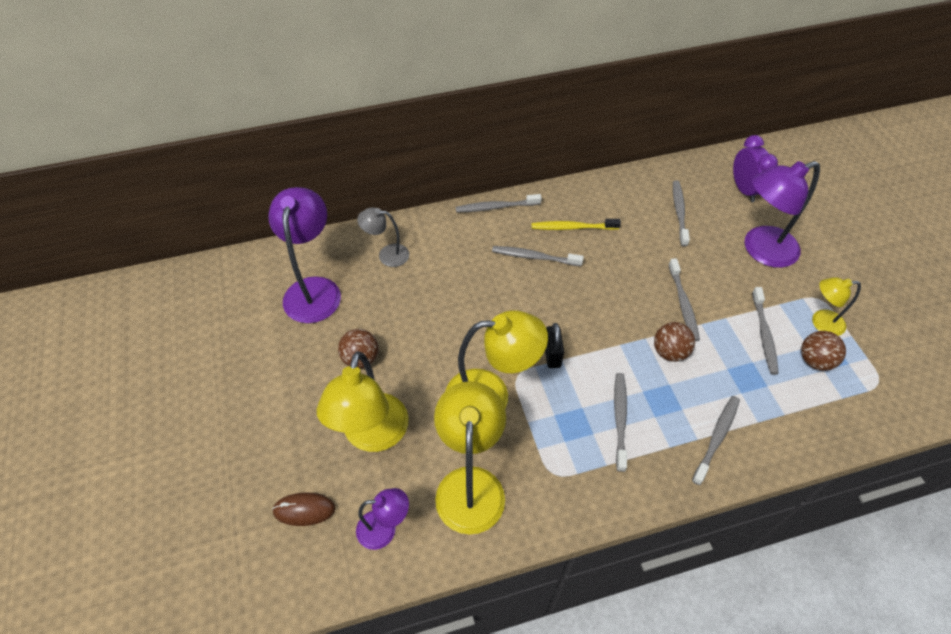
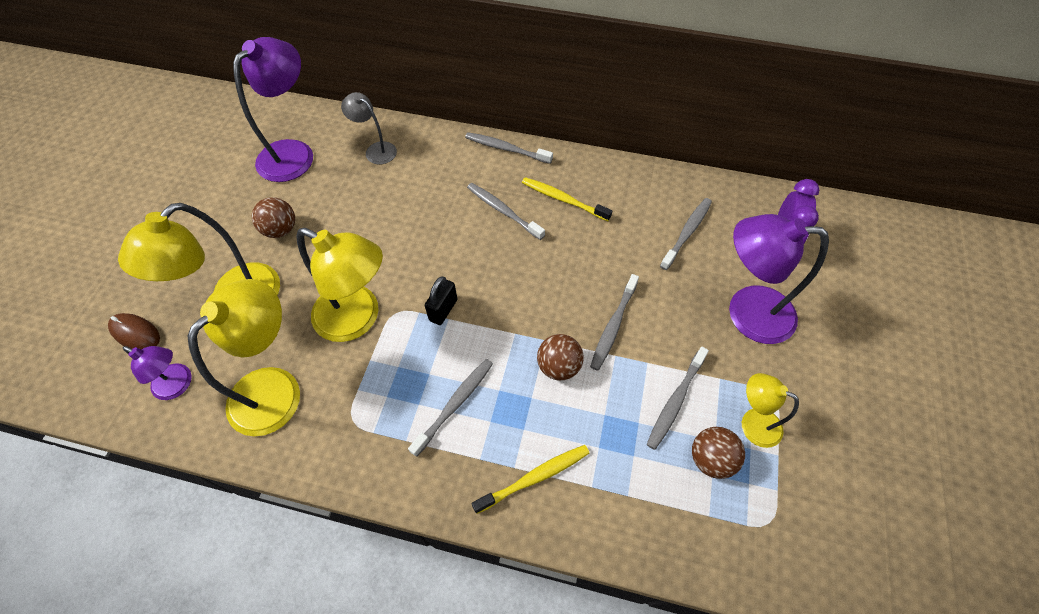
camera: 30 degrees right, 5 degrees up
grey toothbrush [692,396,740,485] -> yellow toothbrush [471,445,589,514]

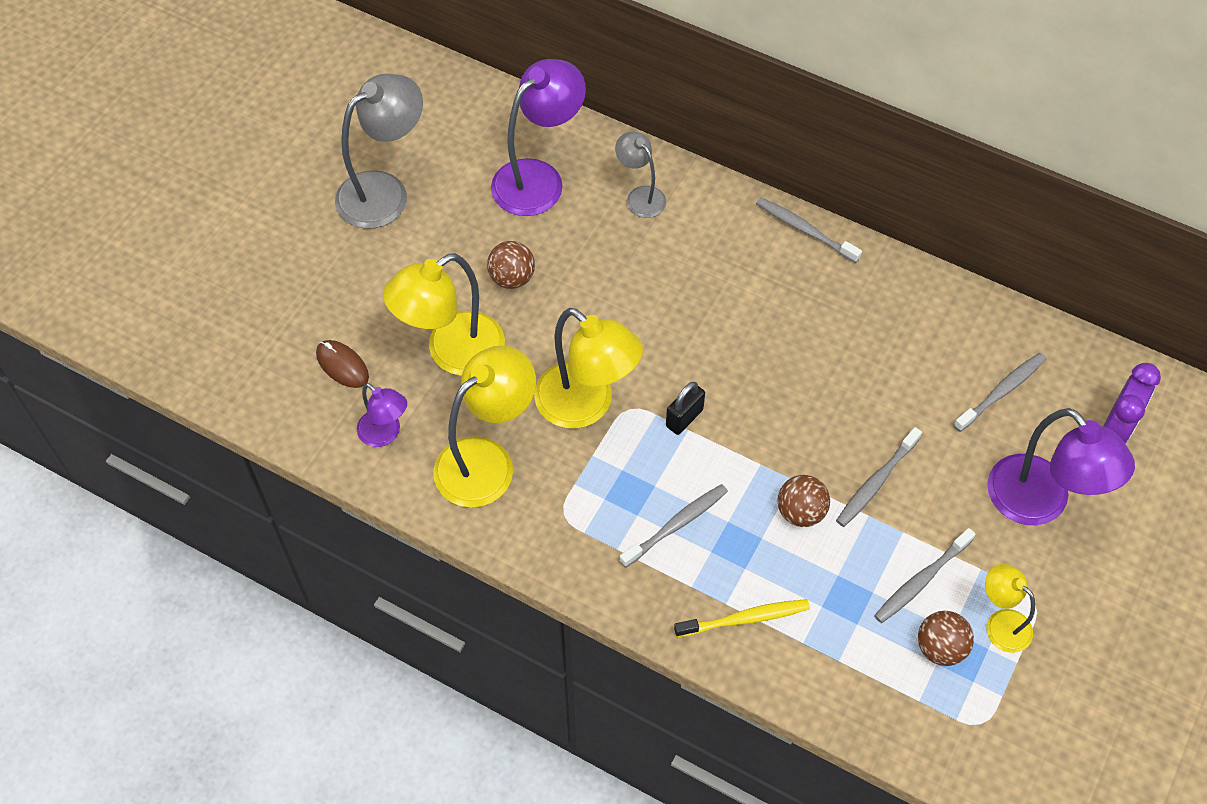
camera: 15 degrees right, 0 degrees up
grey toothbrush [467,183,545,240] -> none
yellow toothbrush [522,177,612,221] -> none
purple lamp [729,214,829,344] -> purple lamp turned 150 degrees counterclockwise [987,408,1135,525]
none -> grey lamp [335,74,423,229]

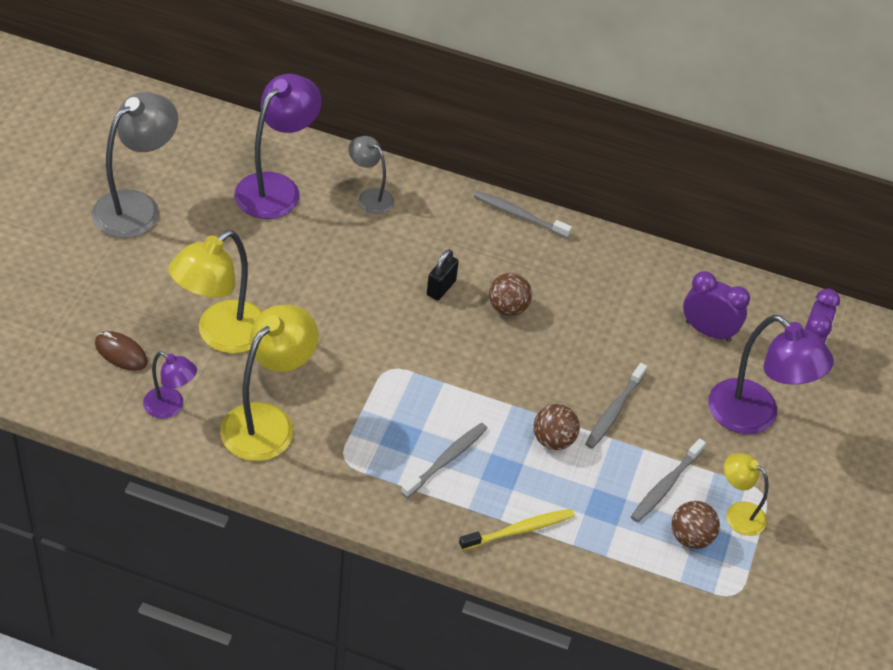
camera: 15 degrees left, 10 degrees down
brown ball [487,241,535,289] -> brown ball moved to [489,273,532,316]
yellow lamp [534,308,643,429] -> none
black padlock [666,382,705,435] -> black padlock moved to [427,249,459,301]
grey toothbrush [954,353,1046,432] -> purple clock [683,271,750,342]

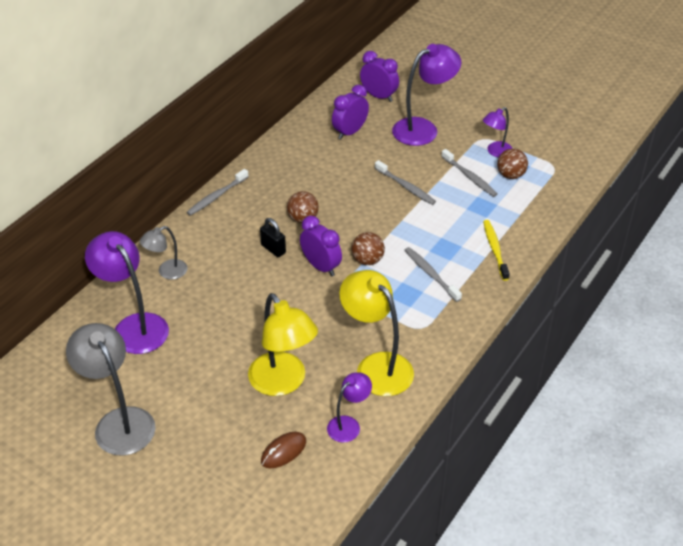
camera: 70 degrees left, 5 degrees down
brown ball [533,404,580,450] -> brown ball moved to [351,232,385,265]
yellow lamp [724,453,768,536] -> purple lamp [483,107,512,158]
none -> purple clock [300,216,342,276]

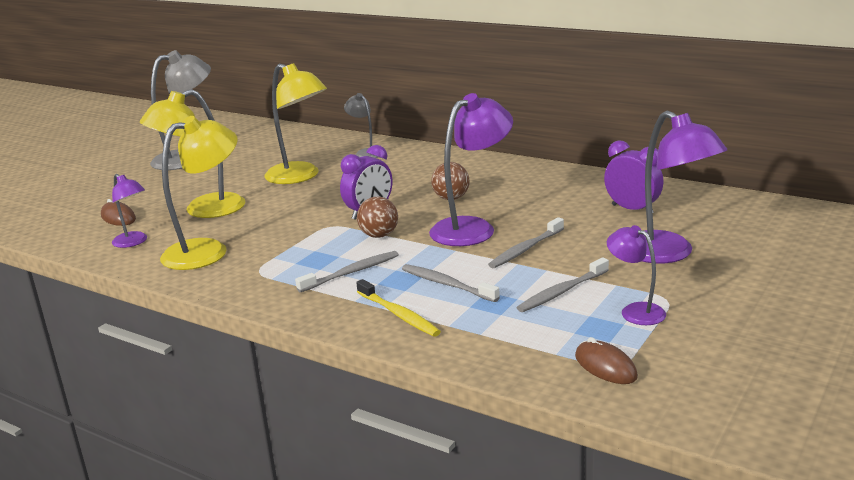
camera: 90 degrees right, 20 degrees down
purple lamp [85,231,169,354] -> purple lamp moved to [429,93,513,246]
grey toothbrush [187,169,249,216] -> grey toothbrush moved to [402,264,500,302]
black padlock [260,218,286,257] -> none
purple clock [360,51,399,102] -> none
yellow toothbrush [483,220,510,281] -> yellow toothbrush turned 60 degrees clockwise [356,279,441,337]
brown ball [497,148,528,179] -> none
none -> yellow lamp [264,63,327,184]
none -> brown mouse [575,337,638,384]

